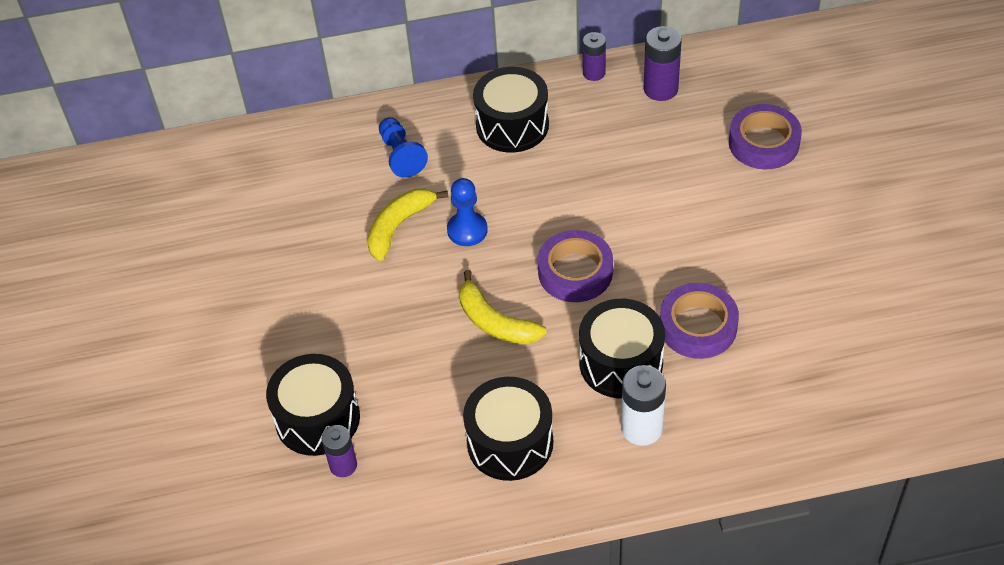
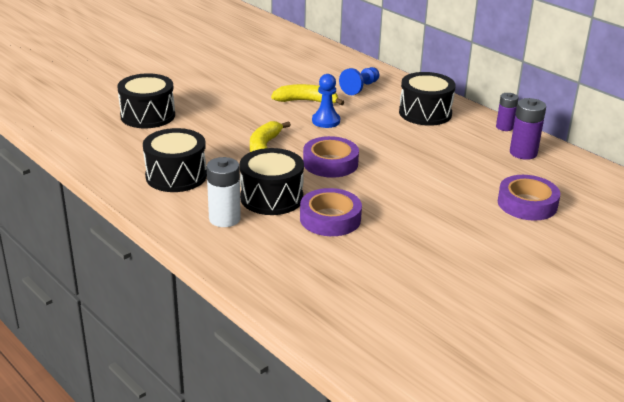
camera: 55 degrees right, 20 degrees down
purple battery [322,425,357,477] -> none

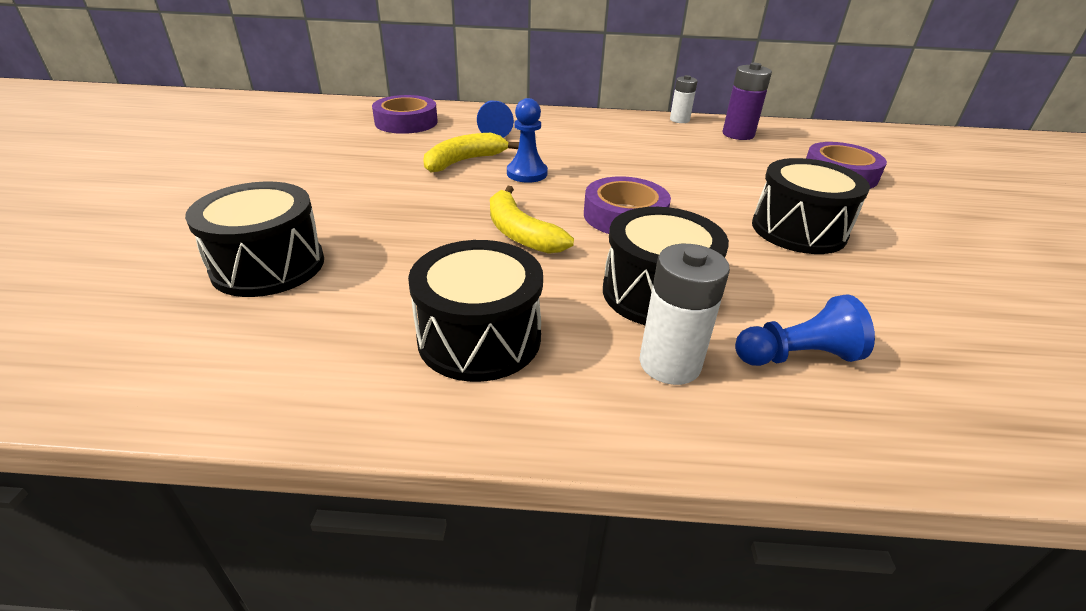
camera: 45 degrees left, 5 degrees up
purple tape [300,188,362,236] -> purple tape moved to [372,95,438,134]
black drum [399,72,456,126] -> black drum moved to [752,158,870,254]
purple battery [496,93,518,131] -> white battery [670,75,697,123]
none -> blue pawn [735,294,875,366]

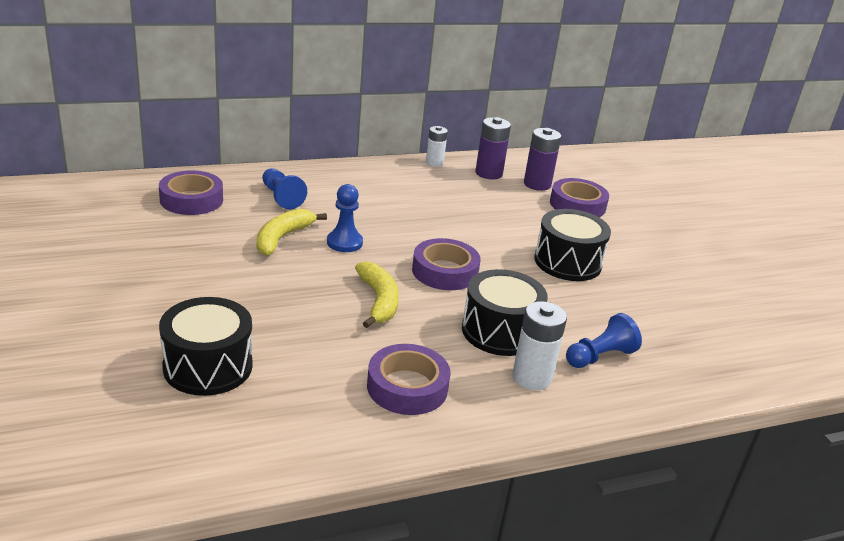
camera: 25 degrees left, 5 degrees down
black drum [408,240,543,382] -> purple tape [367,344,451,415]
yellow banana [490,186,574,254] -> yellow banana turned 135 degrees counterclockwise [355,261,399,328]
none -> purple battery [524,128,561,191]

